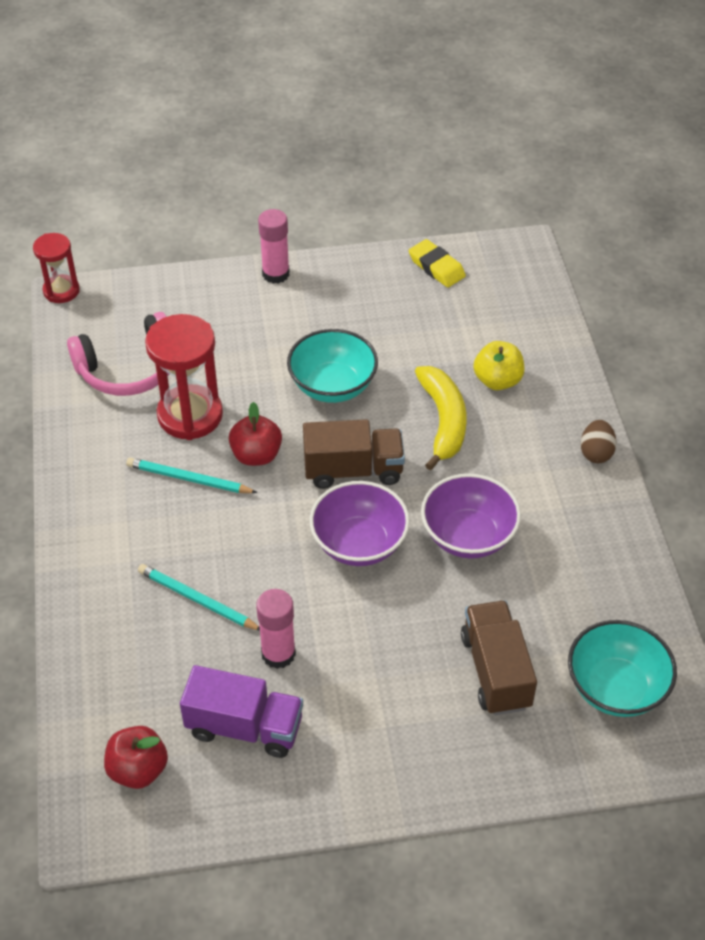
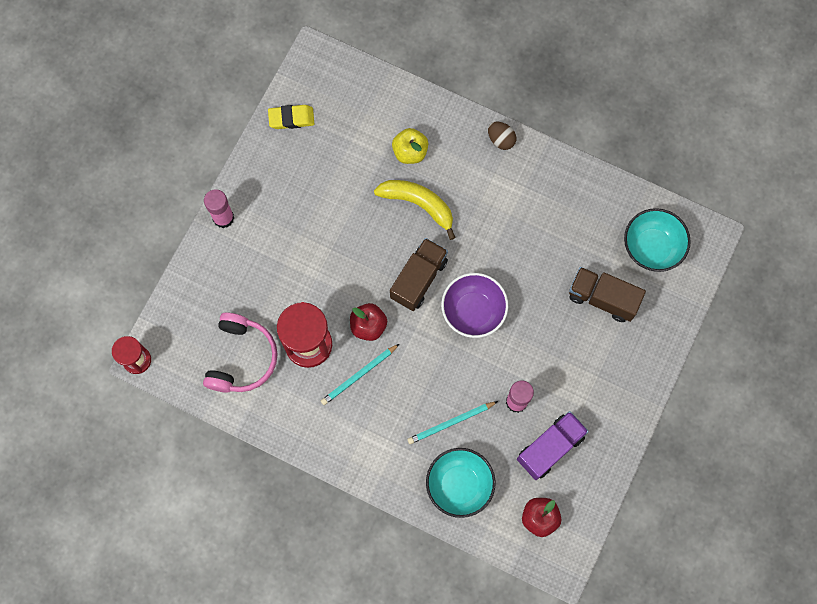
camera: 55 degrees left, 25 degrees up
turquoise bowl [287,329,378,403] -> turquoise bowl moved to [426,448,496,518]
purple bowl [421,474,521,559] -> none

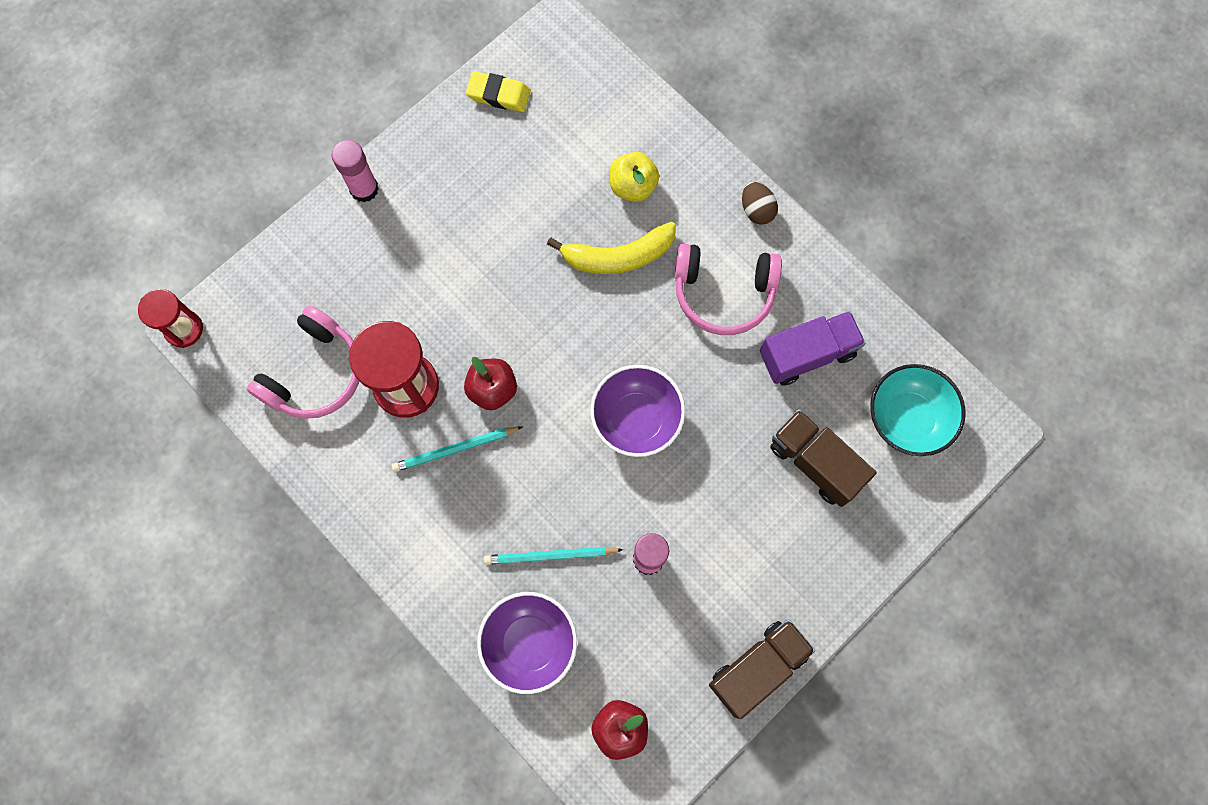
camera: 20 degrees right, 0 degrees up
yellow banana [374,180,456,240] -> yellow banana turned 120 degrees clockwise [547,222,676,274]
brown truck [390,238,448,311] -> brown truck moved to [709,619,815,719]
turquoise bowl [426,448,496,518] -> purple bowl [477,592,577,694]
purple truck [517,411,589,480] -> purple truck moved to [760,311,866,386]
none -> pink headphones [675,243,782,335]

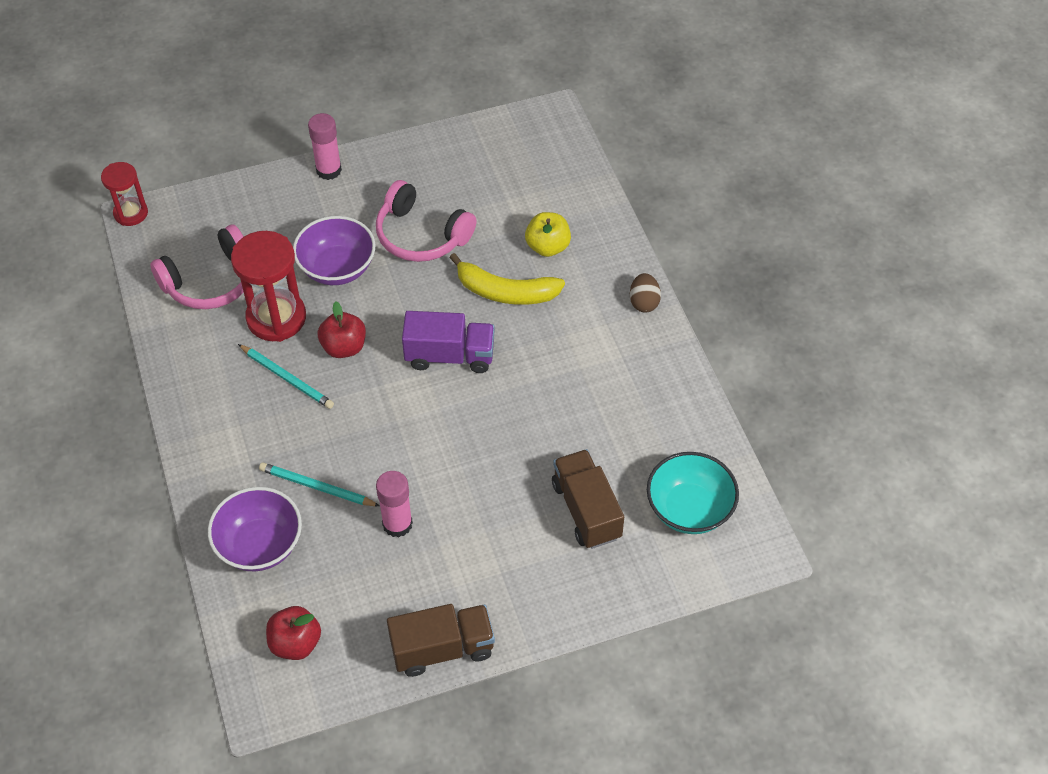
camera: 25 degrees right, 20 degrees down
turquoise pencil [391,427,522,472] -> turquoise pencil turned 150 degrees counterclockwise [238,344,334,409]
yellow eraser [466,71,531,112] -> none
purple bowl [590,365,685,457] -> purple bowl moved to [293,216,375,285]
pink headphones [675,243,782,335] -> pink headphones moved to [376,180,477,262]
purple truck [760,311,866,386] -> purple truck moved to [402,311,495,373]

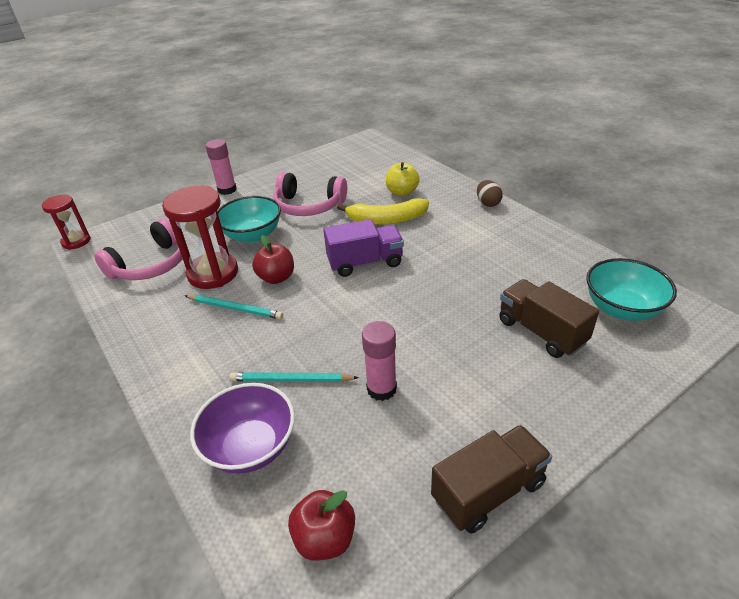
camera: 15 degrees left, 15 degrees down
purple bowl [293,216,375,285] -> turquoise bowl [217,196,281,243]

